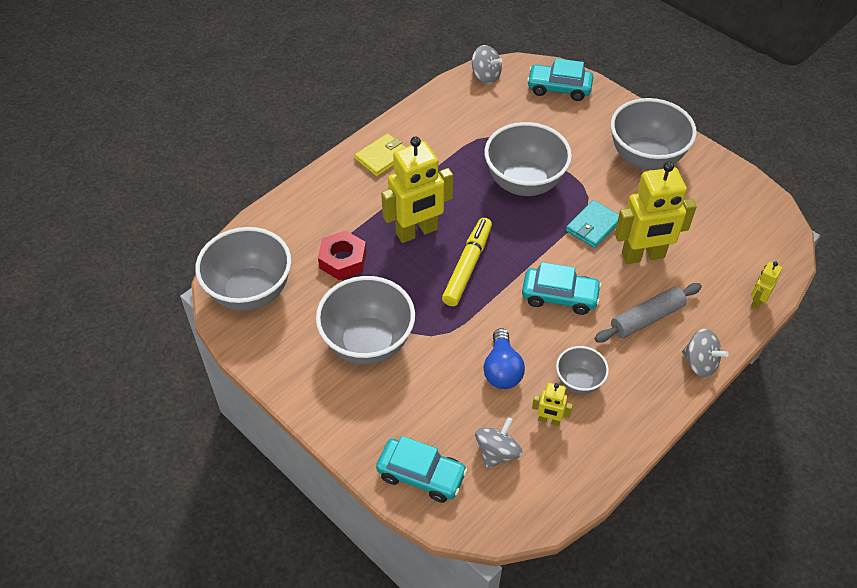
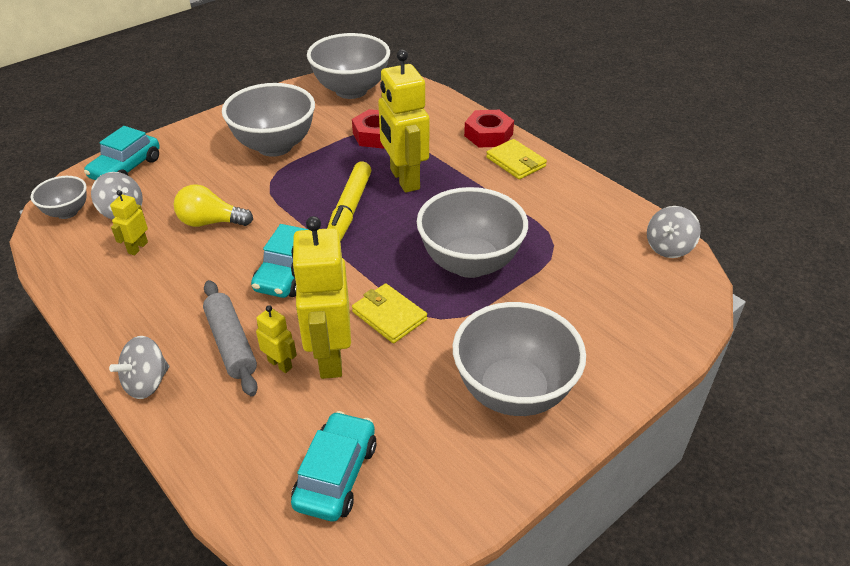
camera: 95 degrees right, 10 degrees down
yellow marker [442,218,492,306] -> yellow marker turned 75 degrees clockwise [327,161,371,242]
blue light bulb [483,328,525,389] -> yellow light bulb [174,184,253,227]
turquoise car [527,58,593,101] -> turquoise car moved to [291,411,376,521]
grey bowl [556,346,609,394] -> grey bowl moved to [31,176,86,219]
turquoise wallet [566,200,619,248] -> yellow wallet [352,283,427,343]
yellow robot [751,262,782,309] -> yellow robot moved to [256,305,297,373]
none -> red nut [464,110,514,148]

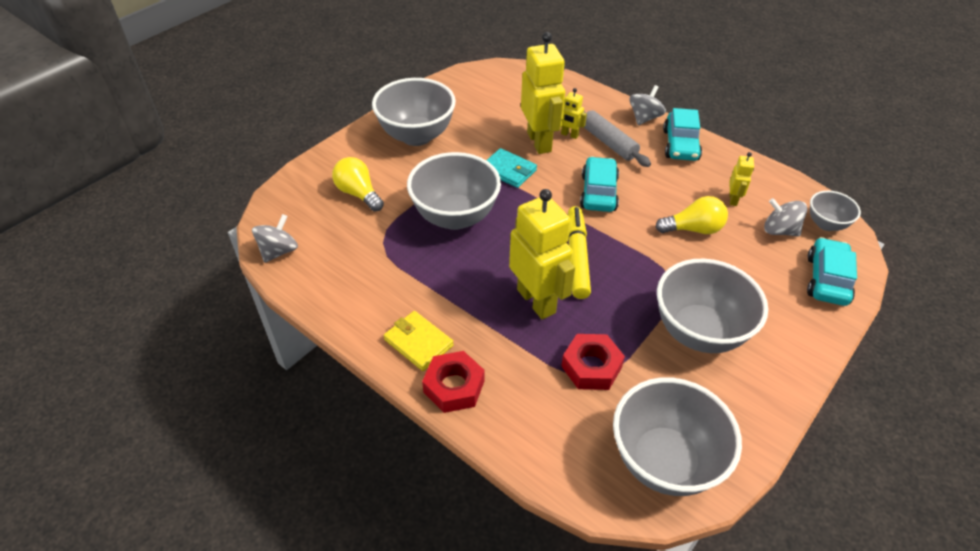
camera: 170 degrees right, 5 degrees up
turquoise car [291,411,376,521] -> turquoise car moved to [663,108,702,161]
yellow wallet [352,283,427,343] -> turquoise wallet [486,148,537,188]
none -> yellow light bulb [332,157,384,212]

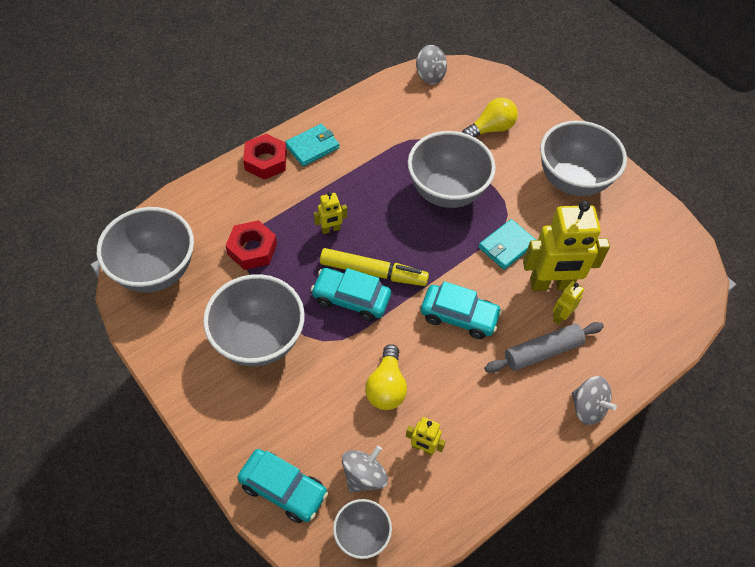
camera: 100 degrees right, 10 degrees up
yellow wallet [384,311,454,371] -> turquoise wallet [285,124,340,166]
yellow robot [509,189,575,319] -> yellow robot [314,192,347,234], size x0.46
turquoise car [663,108,702,161] -> turquoise car moved to [311,268,391,321]

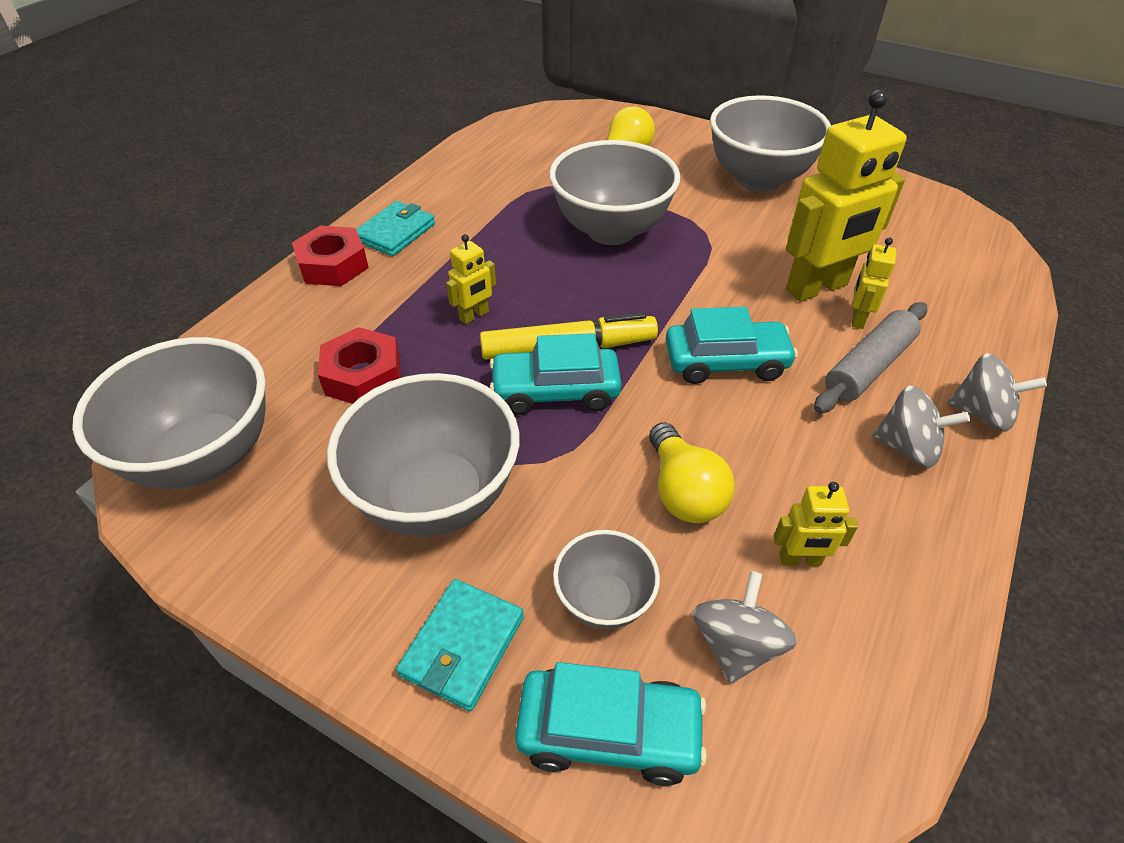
camera: 20 degrees left, 10 degrees down
grey bowl [333,499,392,559] -> grey bowl moved to [553,530,660,629]
grey spinning top [416,45,447,84] -> grey spinning top moved to [873,385,970,468]
turquoise wallet [479,219,536,270] -> turquoise wallet moved to [396,579,524,711]

